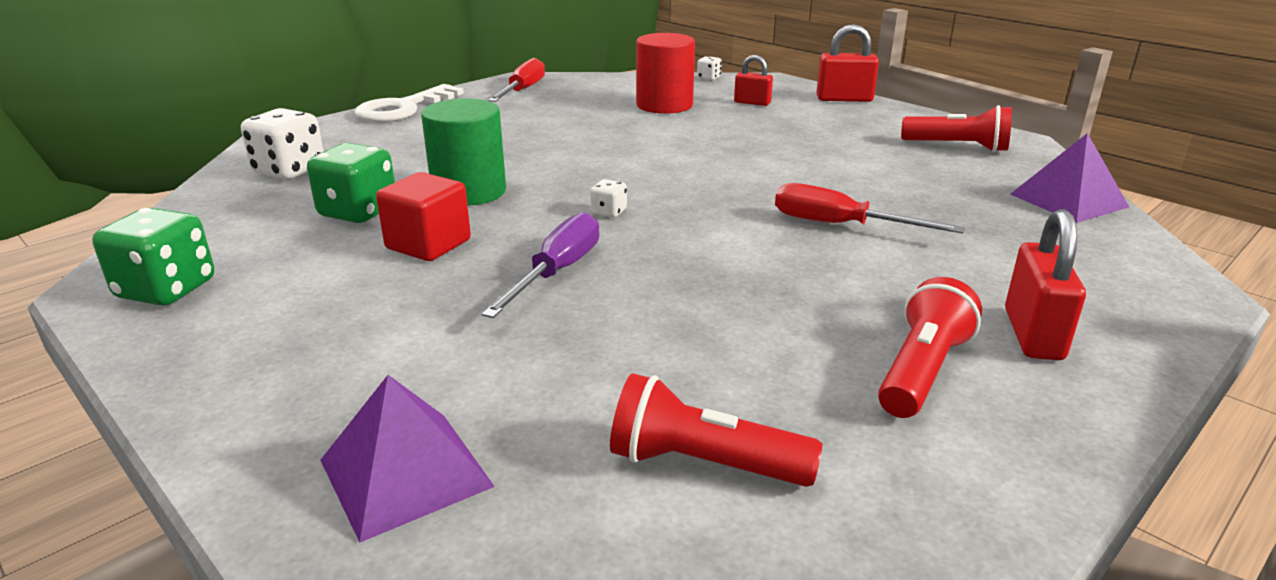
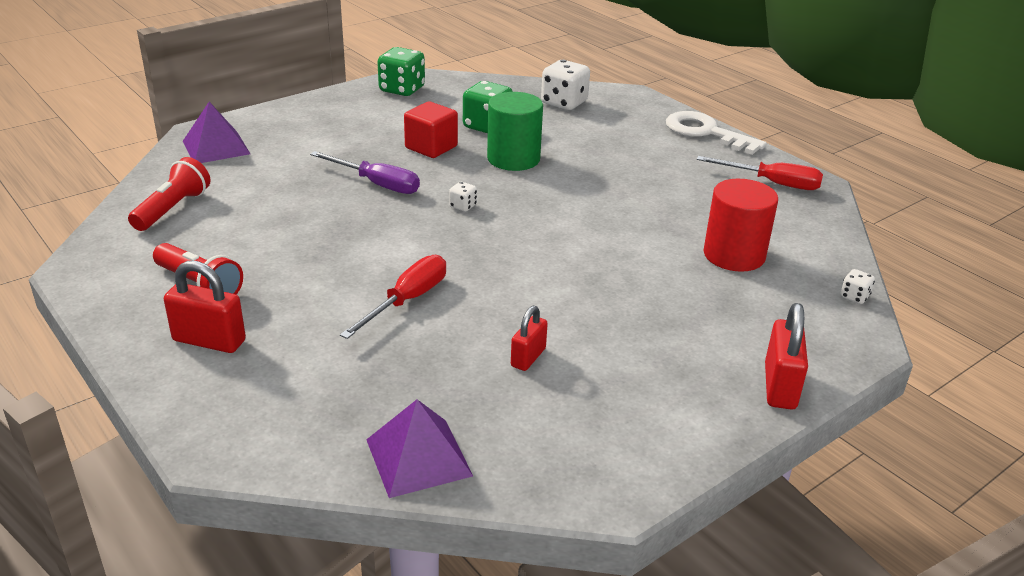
camera: 95 degrees right, 5 degrees up
red padlock [734,55,773,106] -> red padlock moved to [511,306,548,371]
red flashlight [901,105,1012,152] -> none

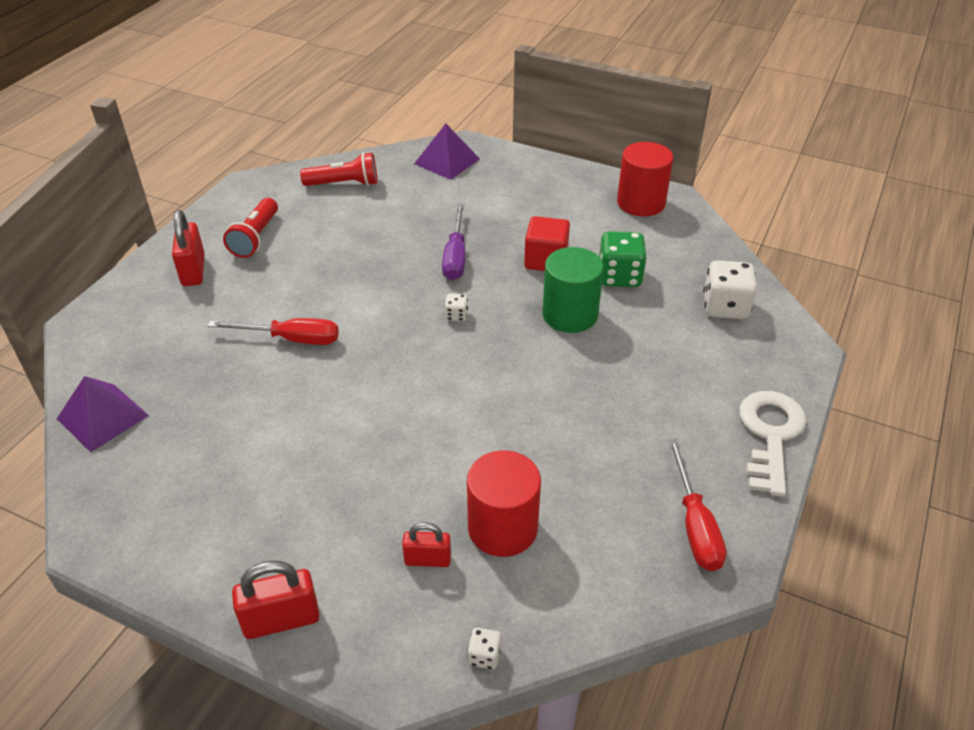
camera: 65 degrees right, 10 degrees up
green dice [377,47,425,96] -> red cylinder [617,142,673,216]
red padlock [511,306,548,371] -> red padlock moved to [402,522,451,567]

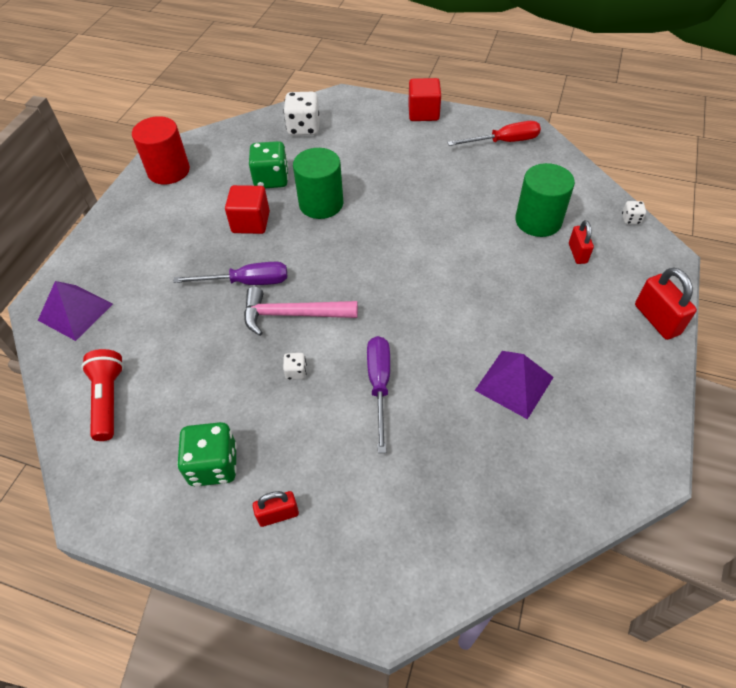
camera: 95 degrees left, 10 degrees up
purple pyramid [57,376,149,452] -> purple pyramid moved to [475,351,554,419]
red padlock [172,210,205,286] -> red padlock [253,491,299,527], size x0.64
red screwdriver [208,318,339,345] -> purple screwdriver [367,336,390,453]
red flashlight [223,198,278,258] -> green dice [177,422,237,487]
white dice [444,294,468,321] -> white dice moved to [283,353,307,380]
red cylinder [467,450,541,557] -> green cylinder [515,163,575,237]
white key [739,391,806,497] -> red cube [408,78,441,121]
none -> pink hammer [244,287,358,336]

